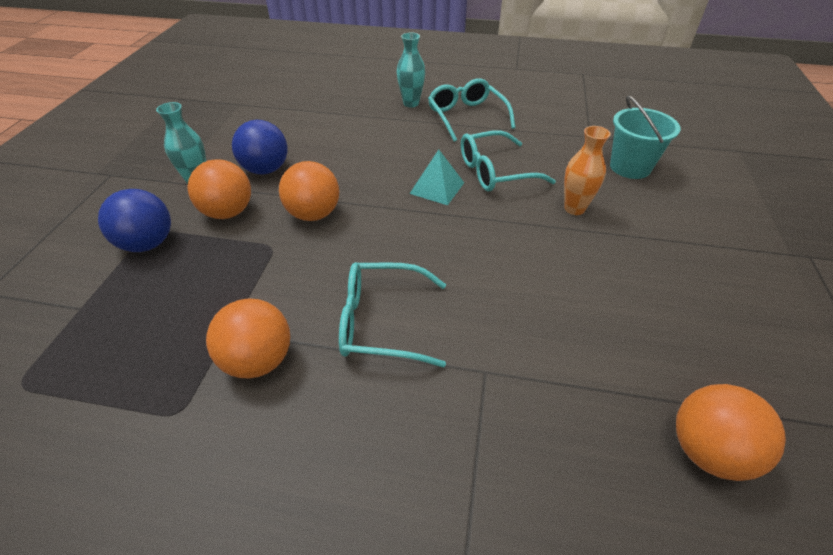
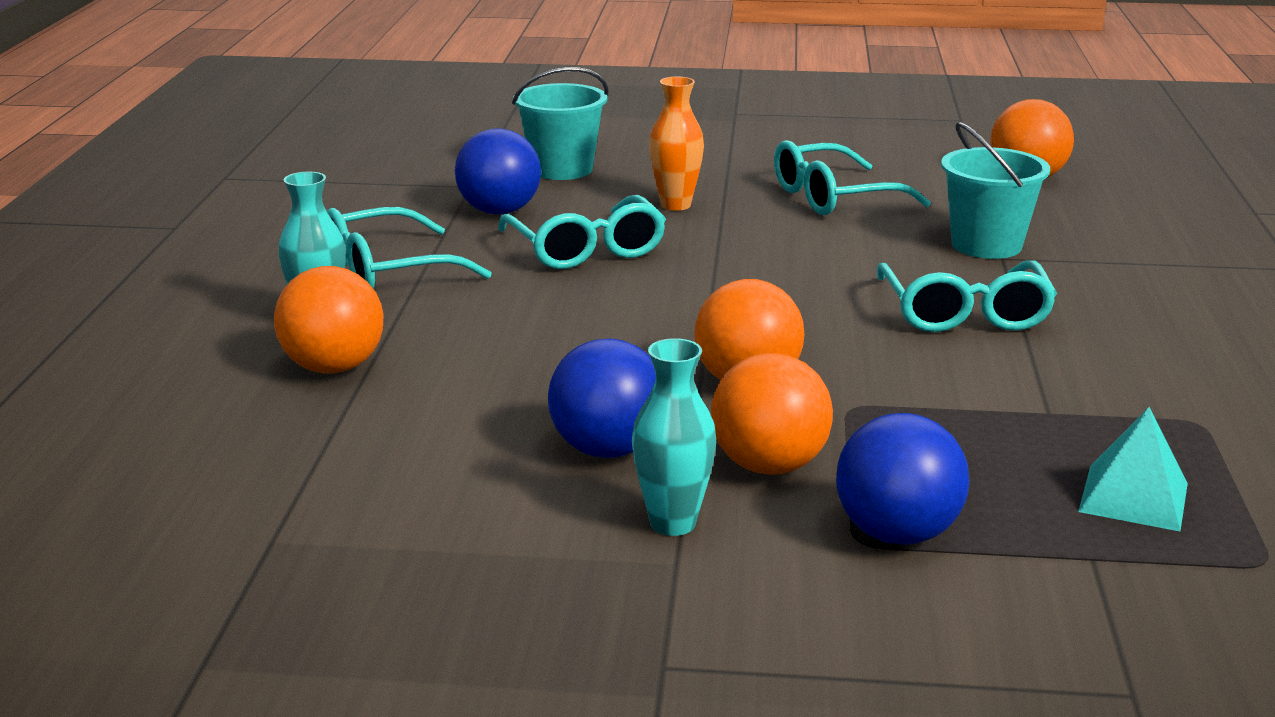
camera: 95 degrees left, 20 degrees down
orange ball [206,298,290,378] -> orange ball moved to [274,266,383,373]
turquoise pyramid [410,149,464,205] -> turquoise pyramid moved to [1078,407,1188,531]
none -> blue ball [455,128,541,215]
none -> turquoise glasses [774,140,931,215]
none -> turquoise bucket [941,122,1050,259]

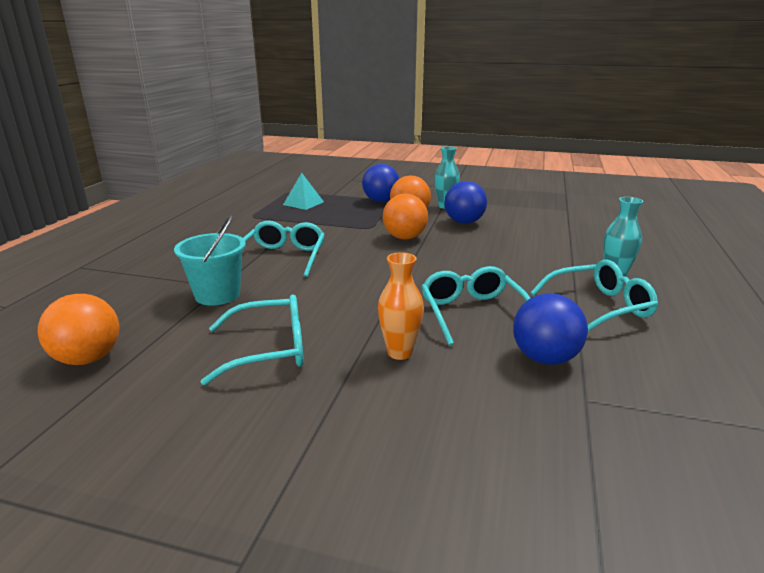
camera: 170 degrees left, 0 degrees up
orange ball [274,266,383,373] -> none
turquoise bucket [512,67,609,180] -> none

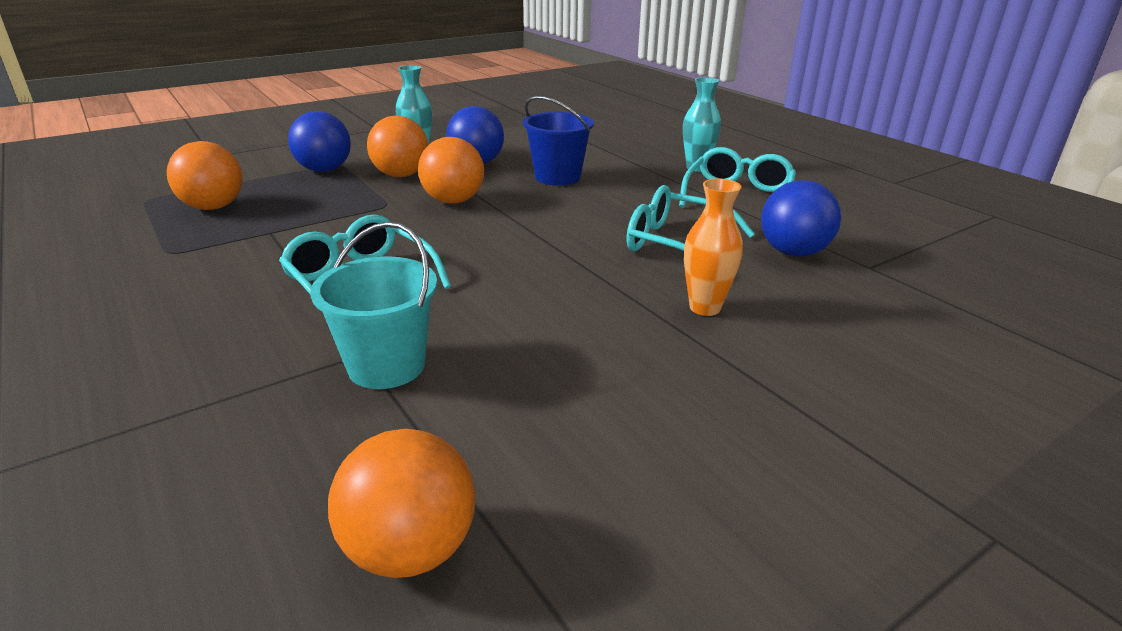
camera: 50 degrees left, 5 degrees up
turquoise glasses [201,294,304,385] -> none
turquoise pyramid [283,173,324,210] -> orange ball [167,141,243,210]
none -> blue bucket [523,96,594,186]

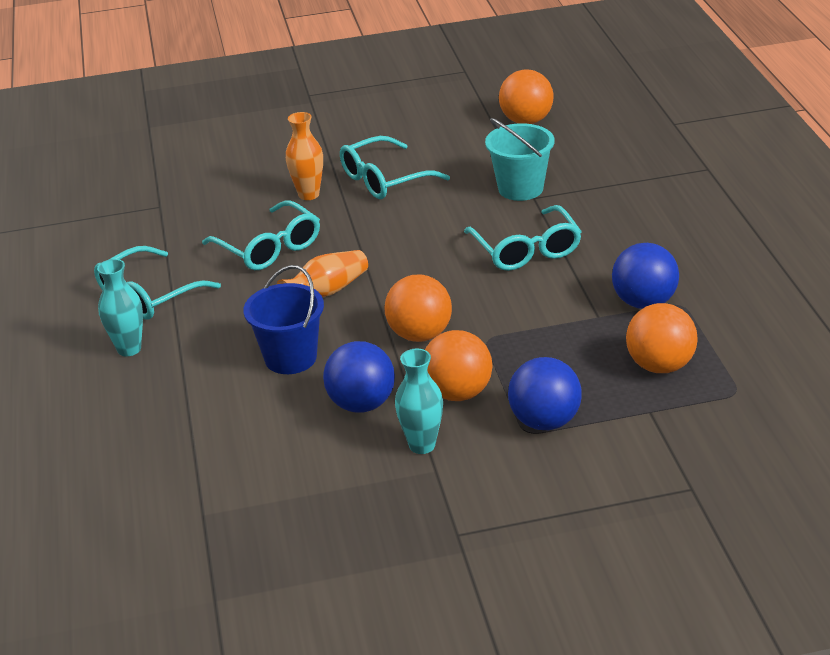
camera: 155 degrees left, 5 degrees up
blue ball [761,180,841,257] -> blue ball moved to [612,243,679,309]
none -> orange vase [277,250,368,297]
none -> turquoise glasses [340,136,450,199]

